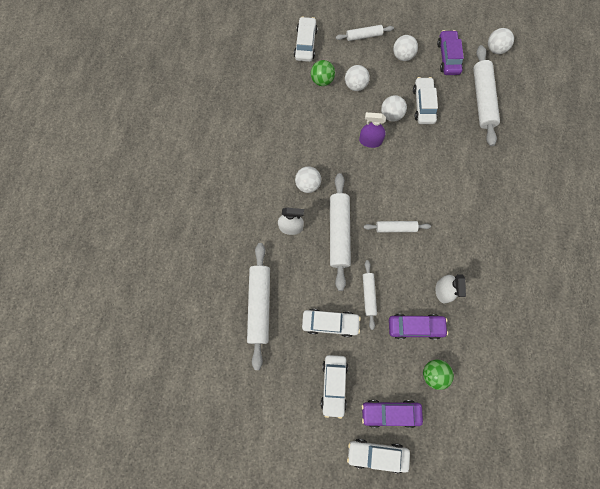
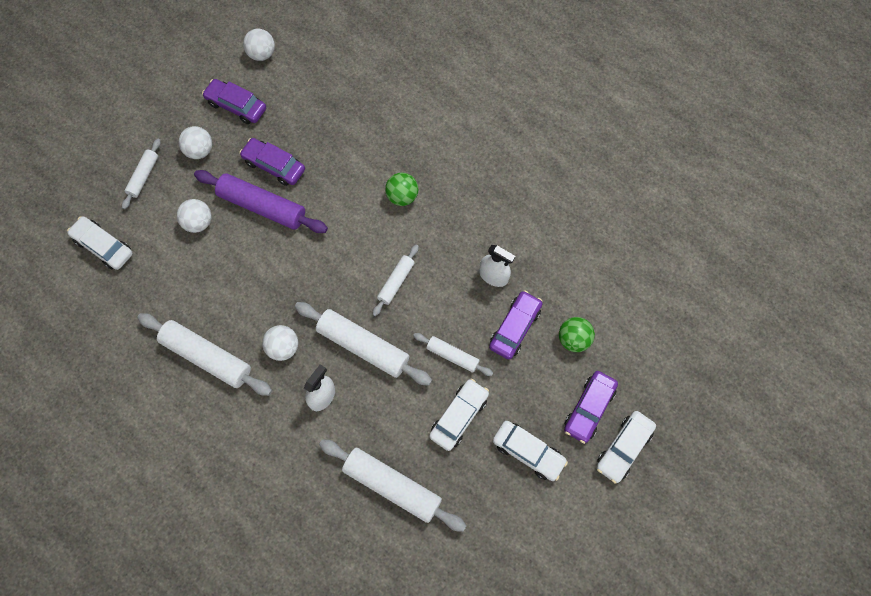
camera: 60 degrees left, 5 degrees down
green ball [311,60,335,86] -> green ball moved to [385,173,418,206]
purple spray bottle [359,112,386,148] -> none
white ball [381,95,407,122] -> purple rolling pin [194,170,328,233]
white car [413,77,438,124] -> purple car [239,138,305,186]
white rolling pin [473,45,500,146] -> white rolling pin moved to [137,313,272,396]

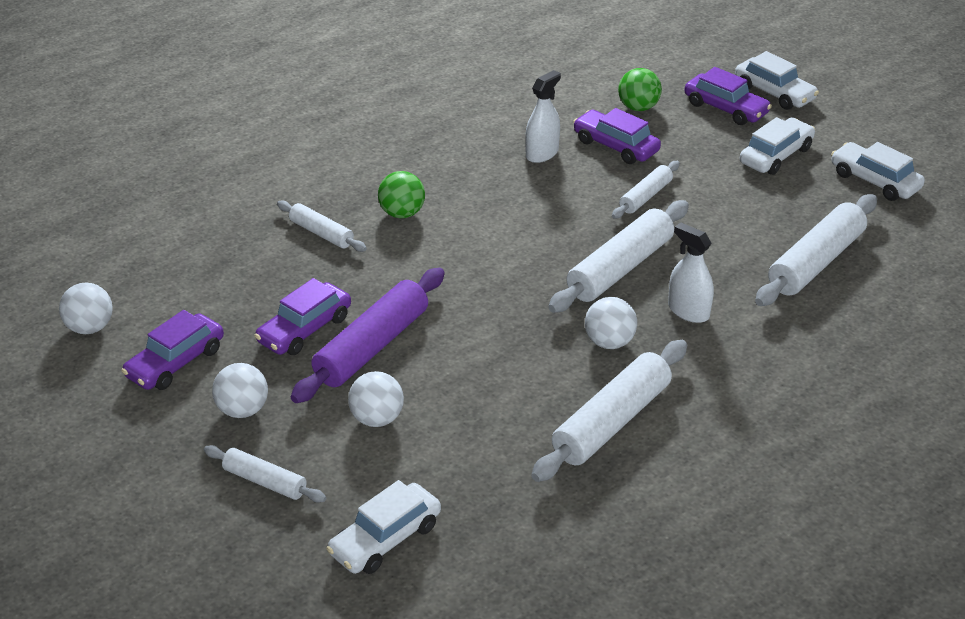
camera: 80 degrees left, 30 degrees down
white rolling pin [372,245,419,316] -> white rolling pin moved to [277,200,367,252]
white car [429,379,489,451] -> white car moved to [831,142,925,201]

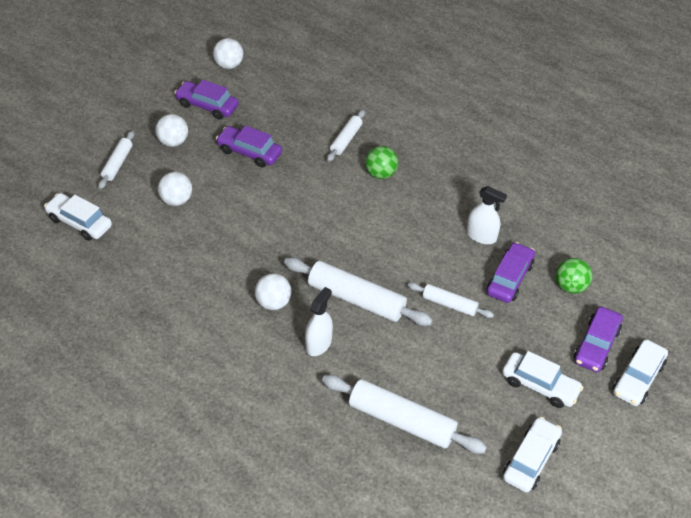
camera: 75 degrees right, 10 degrees up
purple rolling pin [291,268,445,403] -> none
white rolling pin [531,340,687,482] -> none

